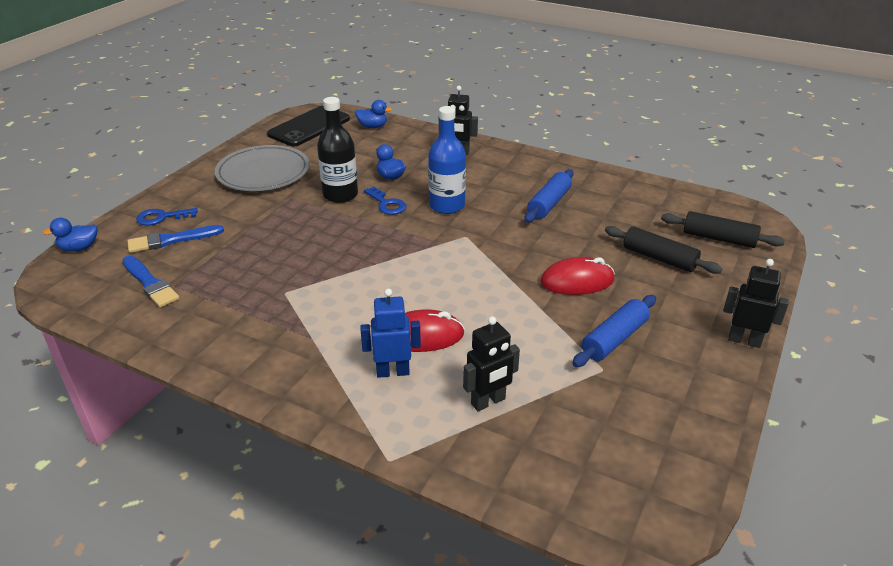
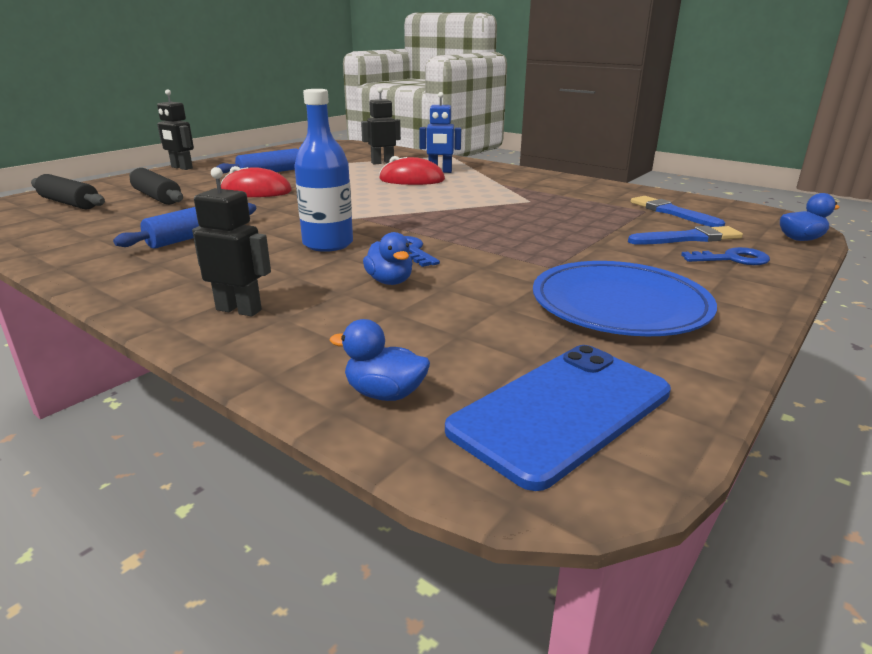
camera: 170 degrees left, 10 degrees down
grey plate [215,145,310,191] -> blue plate [533,261,717,336]
black phone [267,106,350,147] -> blue phone [445,345,671,491]
black bottle [317,97,358,203] -> none

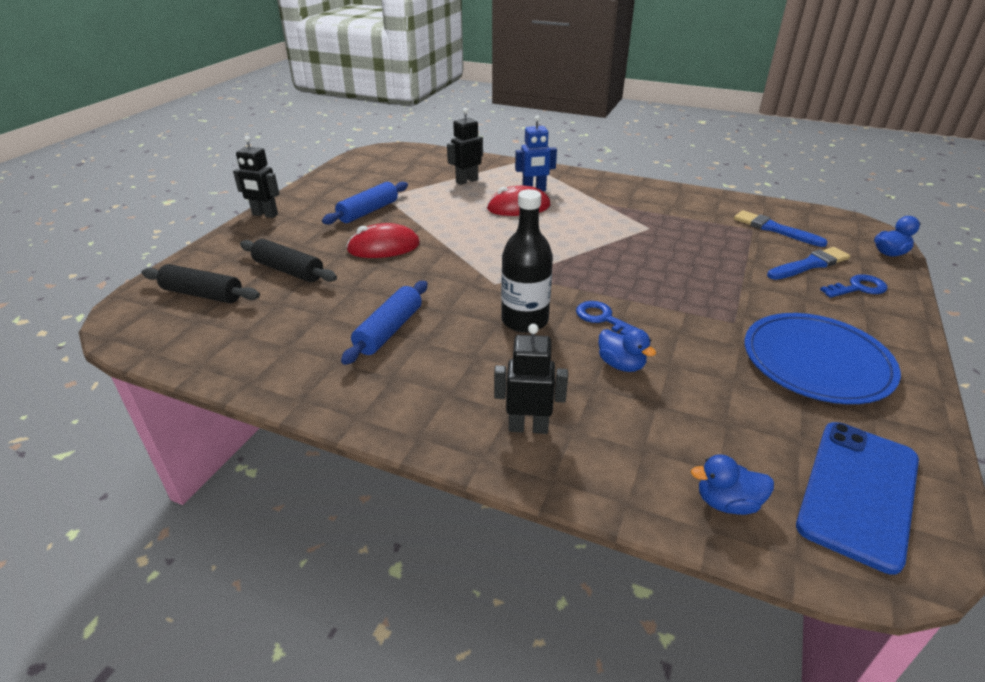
camera: 15 degrees left, 10 degrees up
blue bottle [294,89,353,252] -> black bottle [501,189,553,333]

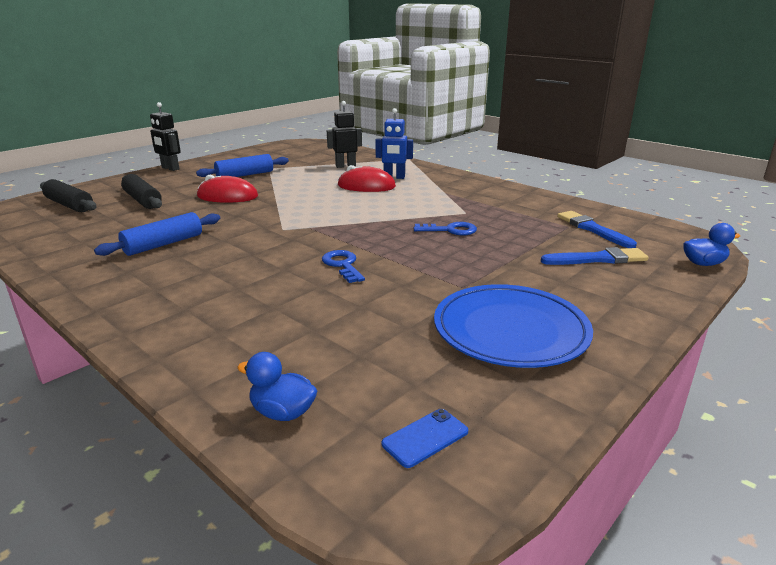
camera: 20 degrees right, 10 degrees down
black robot [494,324,568,434] -> none
black bottle [501,189,553,333] -> none
blue duck [599,329,656,372] -> none
blue phone [796,422,919,575] -> blue phone [381,409,468,468], size x0.43
blue key [820,275,887,298] -> blue key moved to [414,222,477,235]

